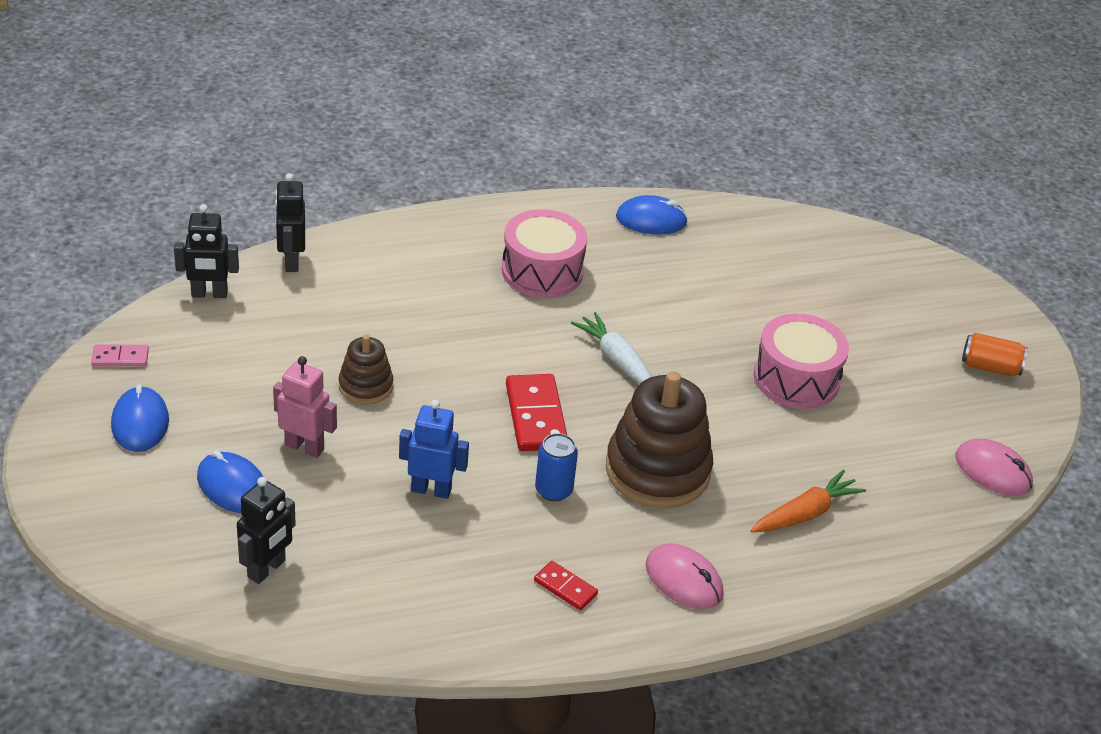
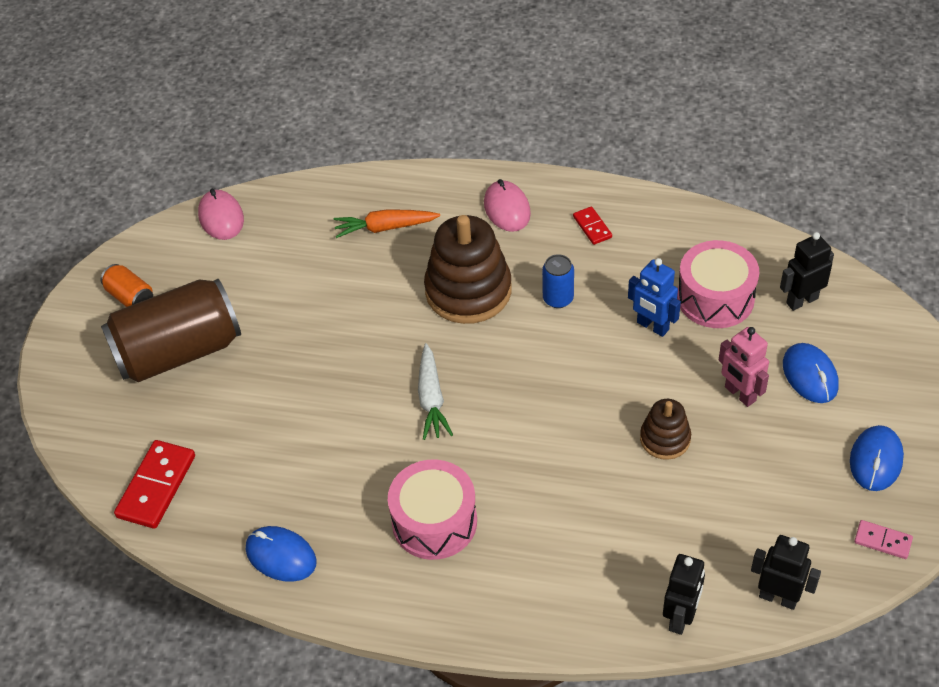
camera: 145 degrees left, 10 degrees up
red domino [506,374,567,451] -> red domino moved to [114,440,195,529]
pink drum [754,313,849,409] -> pink drum moved to [677,240,759,328]
none -> brown can [101,279,241,382]

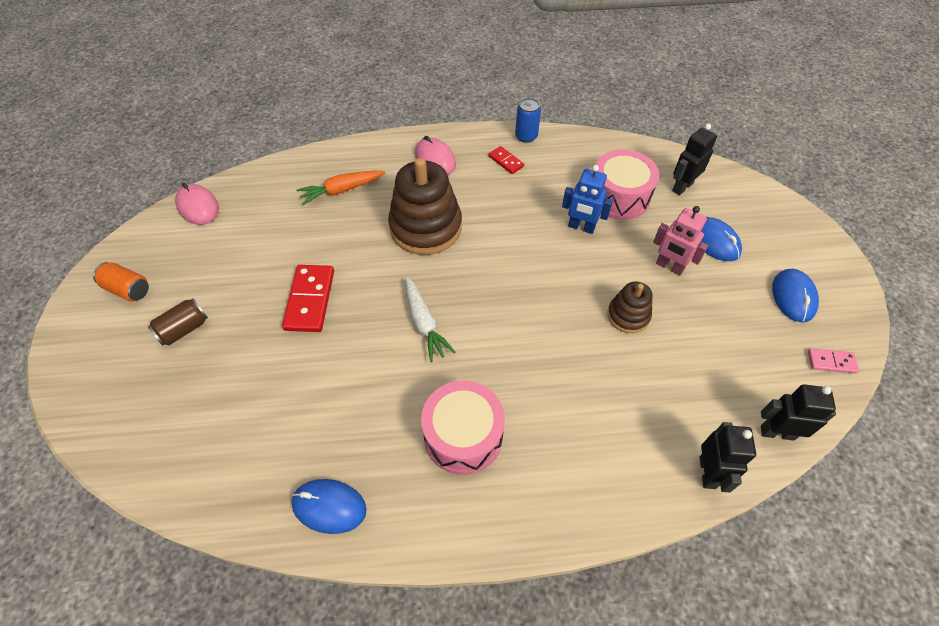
camera: 20 degrees left, 5 degrees up
brown can [101,279,241,382] -> brown can [148,298,208,346], size x0.44
red domino [114,440,195,529] -> red domino moved to [282,265,334,332]
blue can [542,254,574,308] -> blue can moved to [515,98,541,143]

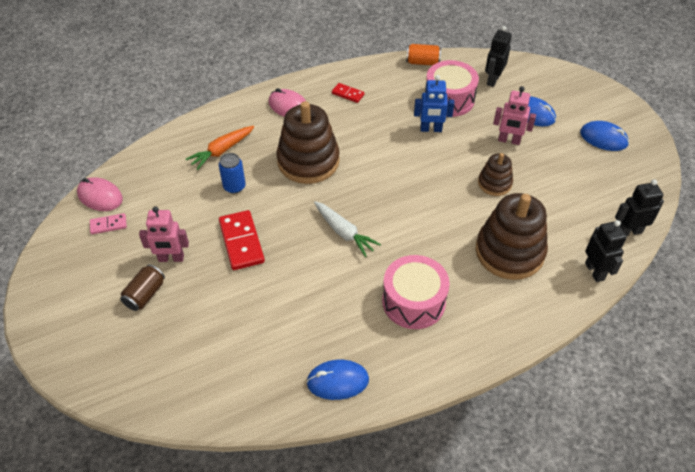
camera: 20 degrees left, 5 degrees down
orange can [93,262,149,302] -> orange can moved to [406,44,441,65]
blue can [515,98,541,143] -> blue can moved to [219,153,246,193]
blue mouse [772,268,819,323] -> blue mouse turned 45 degrees counterclockwise [580,121,629,151]
pink domino [808,349,859,373] -> pink domino moved to [90,213,127,234]
none -> pink robot [139,206,189,262]
none -> brown stacking toy [475,193,548,280]

